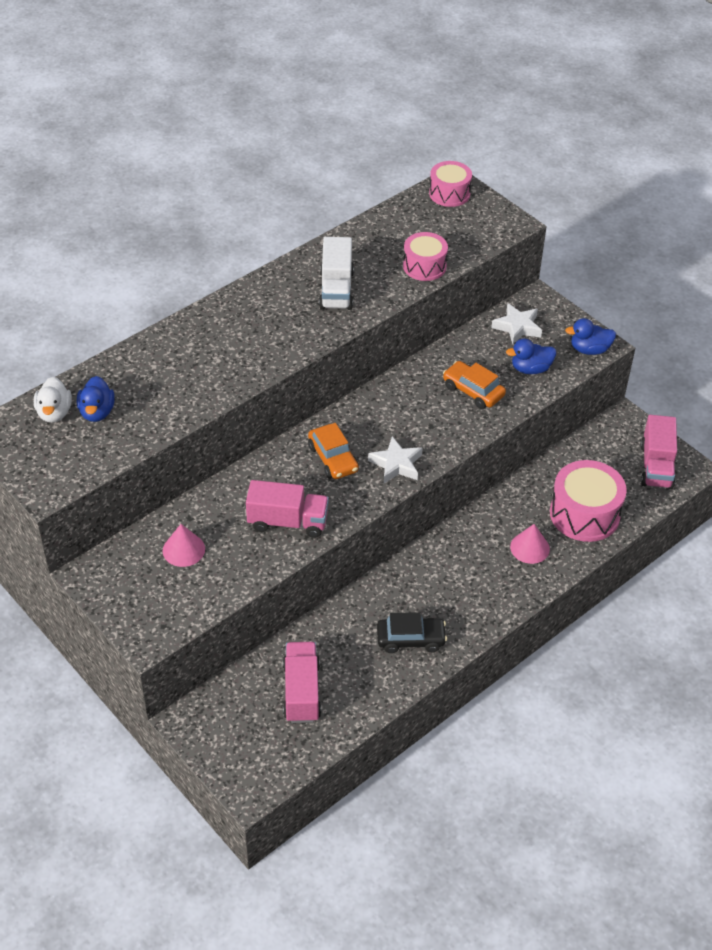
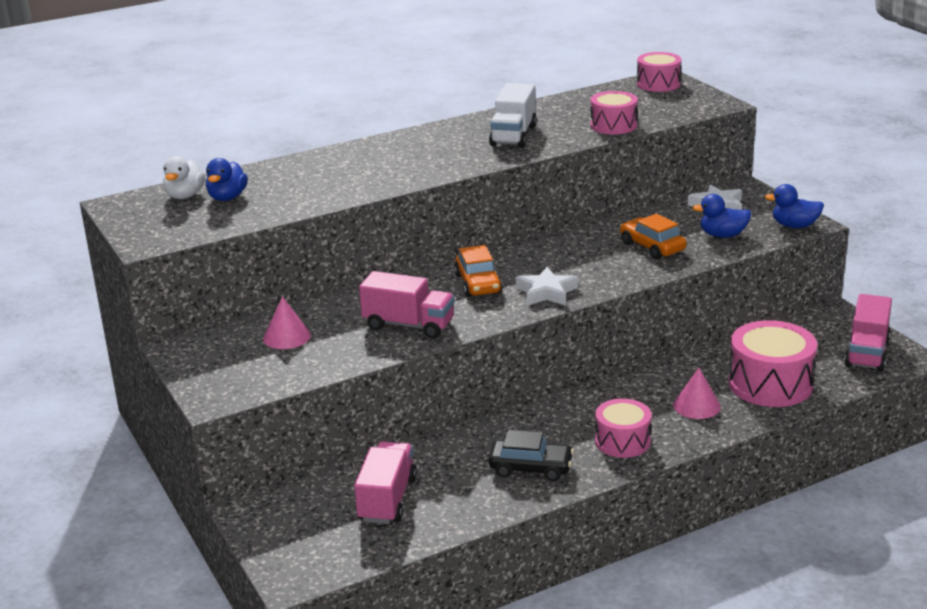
camera: 15 degrees right, 20 degrees down
none -> pink drum [595,399,652,458]

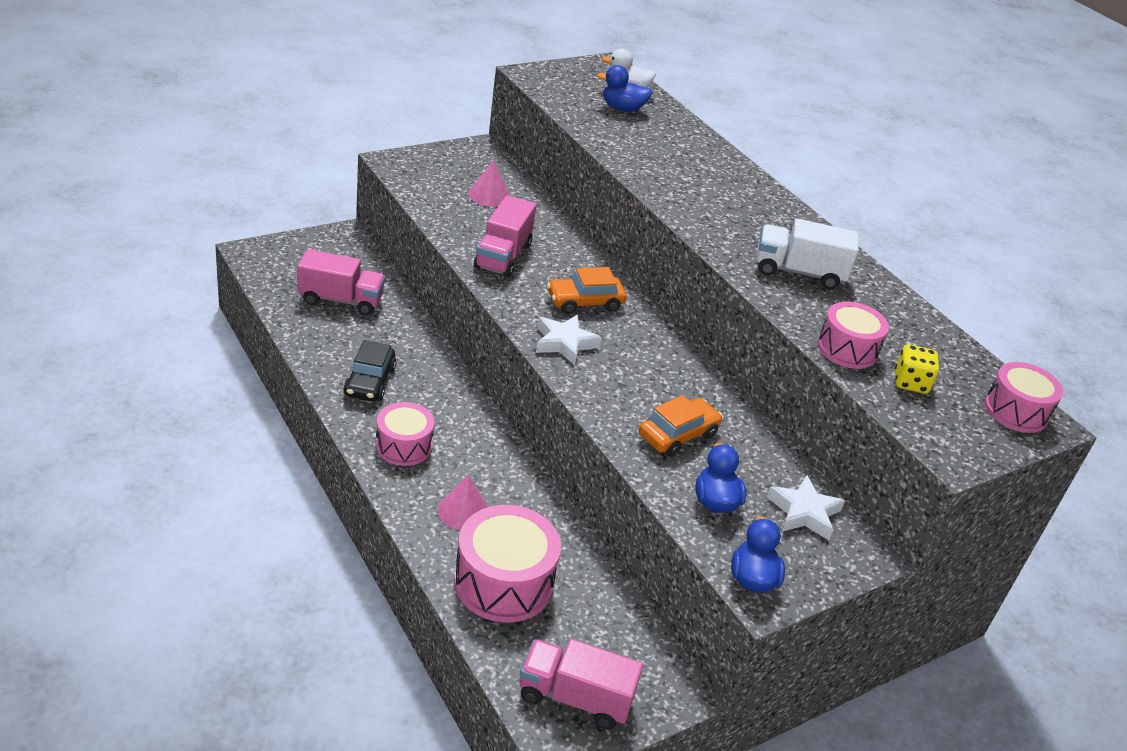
camera: 80 degrees right, 10 degrees up
none -> yellow dice [895,344,939,394]

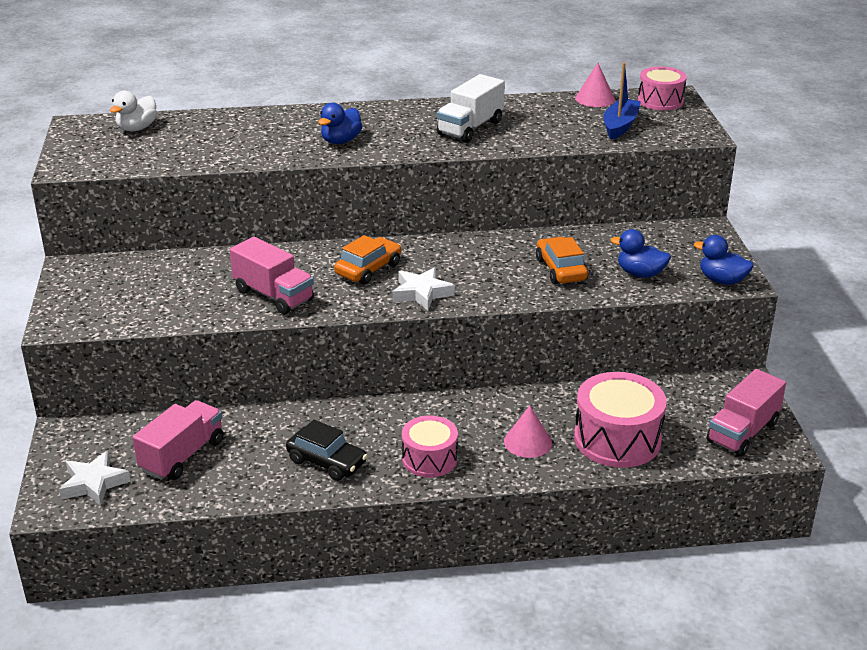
camera: 60 degrees left, 5 degrees down
pink cone [469,160,510,207] -> pink cone moved to [575,63,615,107]
orange car [547,267,627,314] -> orange car turned 150 degrees counterclockwise [334,235,401,284]
blue duck [597,65,653,112] -> blue duck moved to [318,103,362,144]
white star [767,475,845,540] -> white star moved to [59,451,131,506]
pink drum [817,302,889,369] -> none
yellow dice [895,344,939,394] -> blue boat [603,62,641,140]

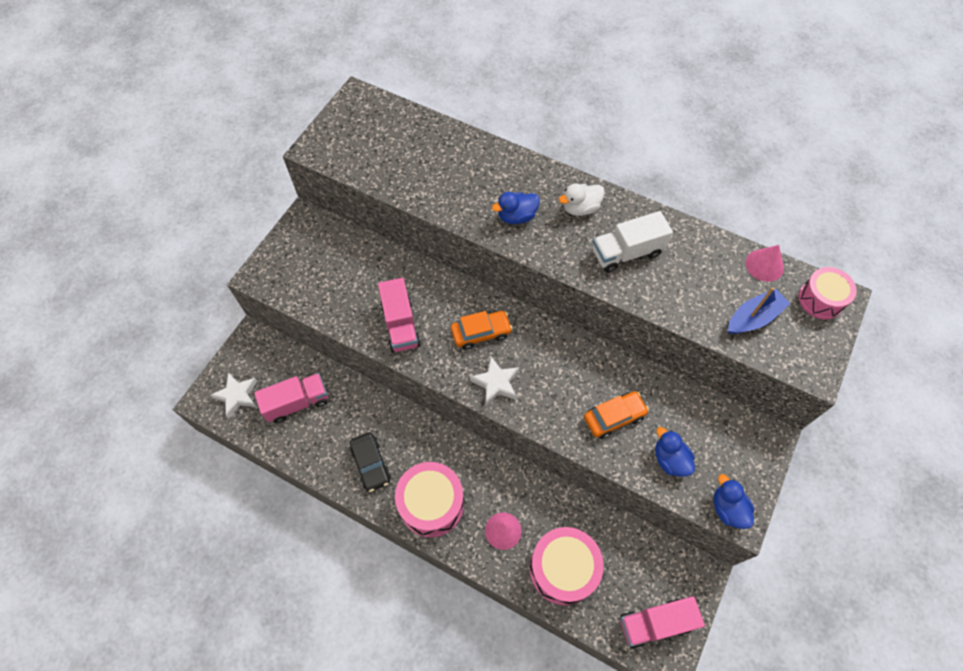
camera: 35 degrees right, 30 degrees up
white duck [110,91,157,131] -> white duck moved to [559,184,605,216]
pink drum [402,416,458,477] -> pink drum [395,462,464,538], size x1.59
orange car [536,237,588,284] -> orange car turned 45 degrees clockwise [584,391,649,439]

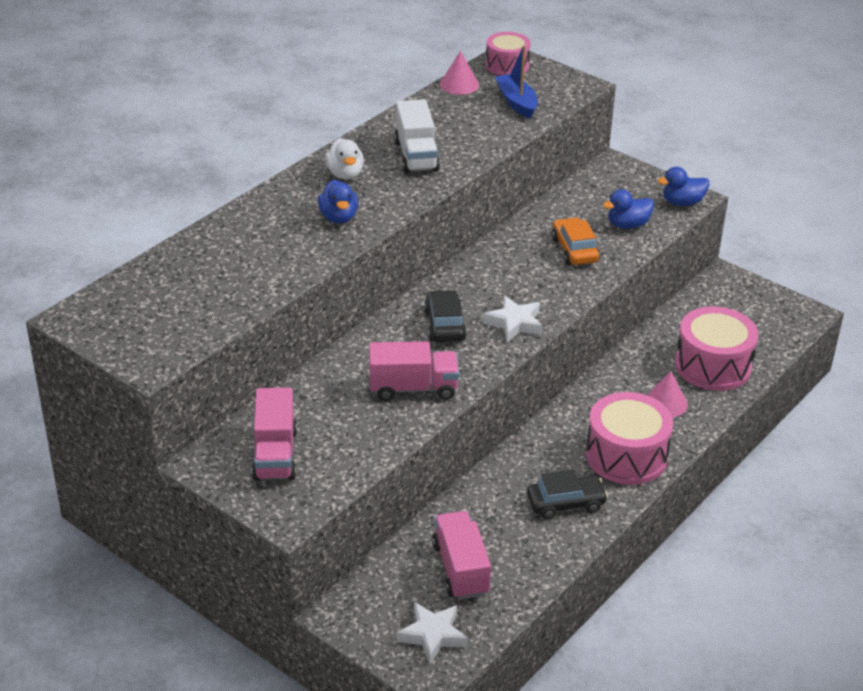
camera: 80 degrees left, 25 degrees down
orange car [451,311,512,350] -> black car [424,290,467,342]
pink truck [620,596,705,649] -> pink truck moved to [252,388,297,481]

